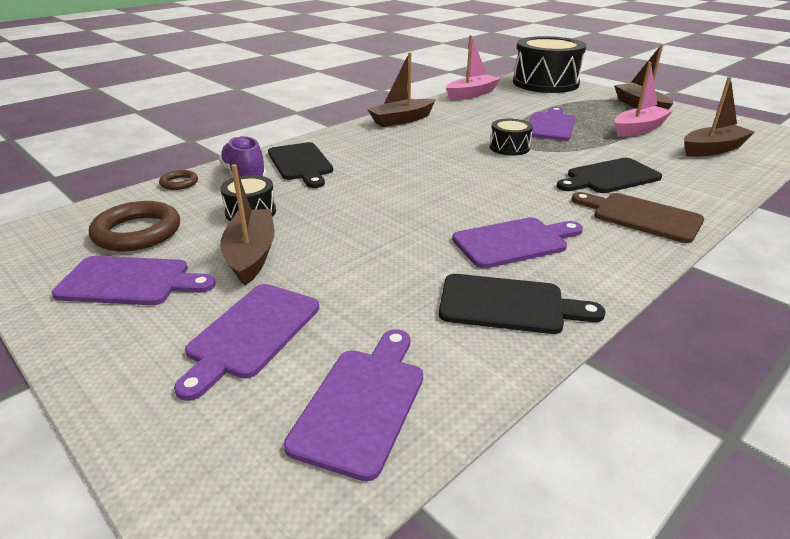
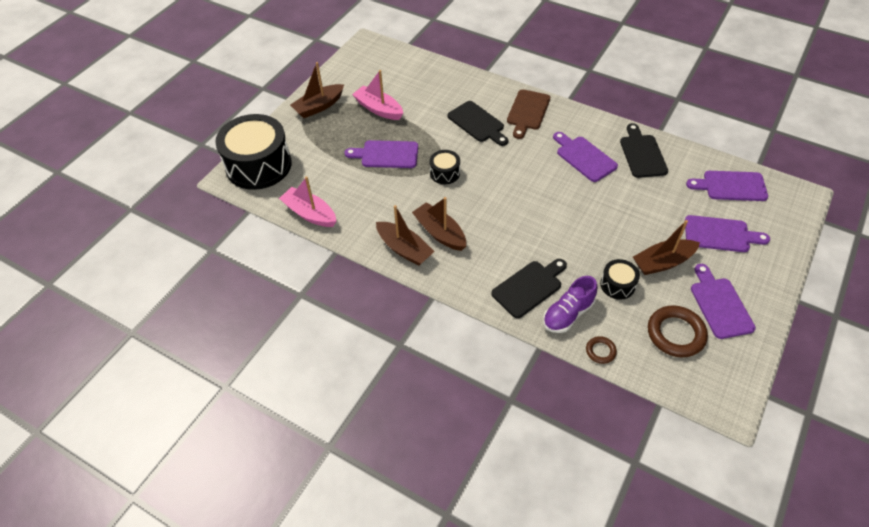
camera: 105 degrees left, 20 degrees up
brown boat [684,77,755,157] -> brown boat moved to [412,197,466,251]

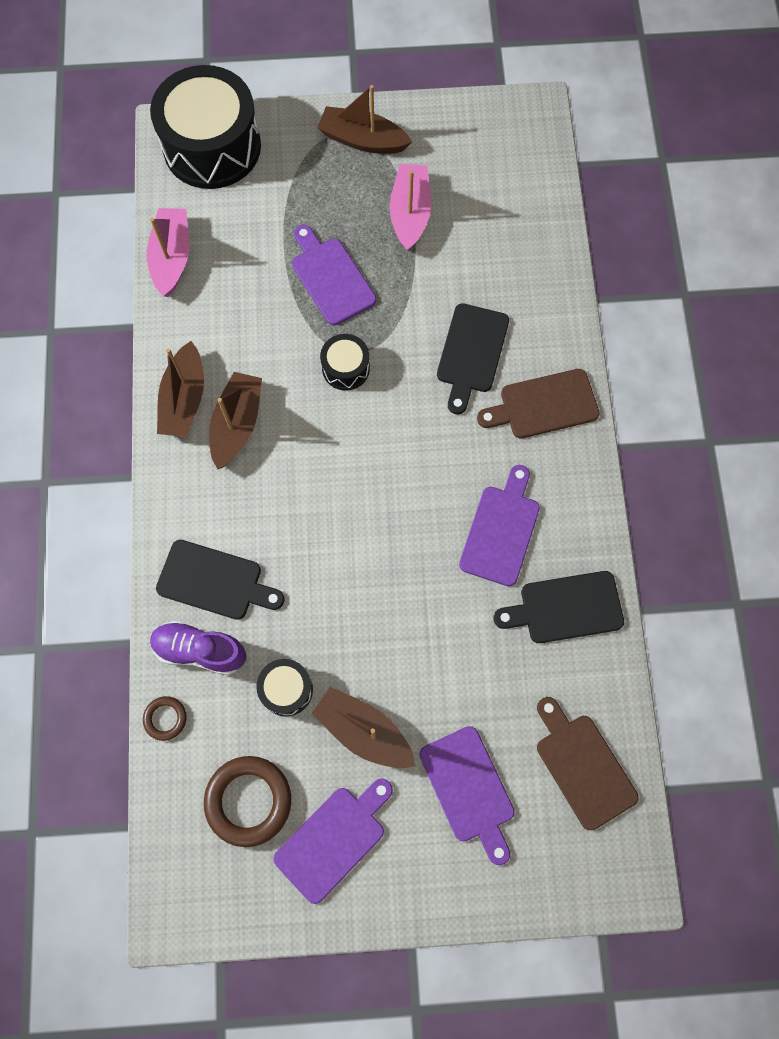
camera: 55 degrees right, 20 degrees up
black cutting board [620,123,668,178] -> black cutting board turned 150 degrees counterclockwise [494,571,624,643]
purple cutting board [686,171,768,201] -> brown cutting board [537,697,638,830]

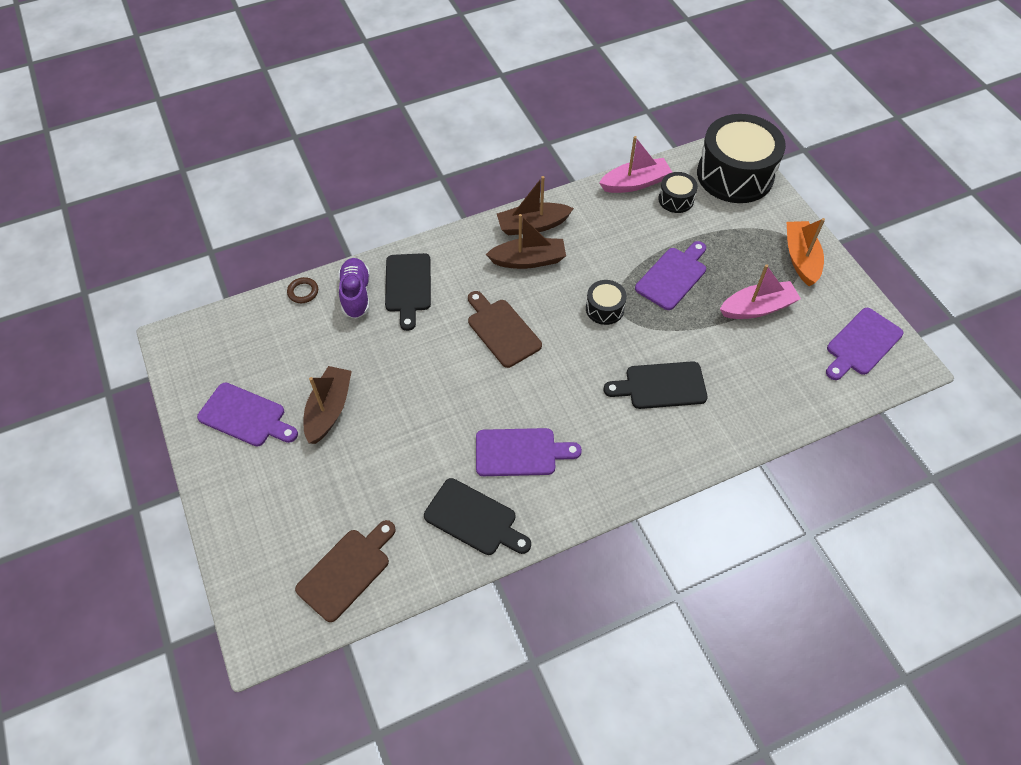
camera: 70 degrees right, 15 degrees down
brown ring [204,756,291,847] -> none
black drum [256,659,313,717] -> black drum moved to [658,172,698,213]
brown boat [317,85,412,154] -> orange boat [786,218,825,286]
purple cutting board [419,726,515,865] -> purple cutting board moved to [826,308,903,380]
brown cutting board [477,369,600,438] -> brown cutting board moved to [468,291,542,368]
black cutting board [494,571,624,643] -> black cutting board turned 150 degrees clockwise [424,478,531,555]

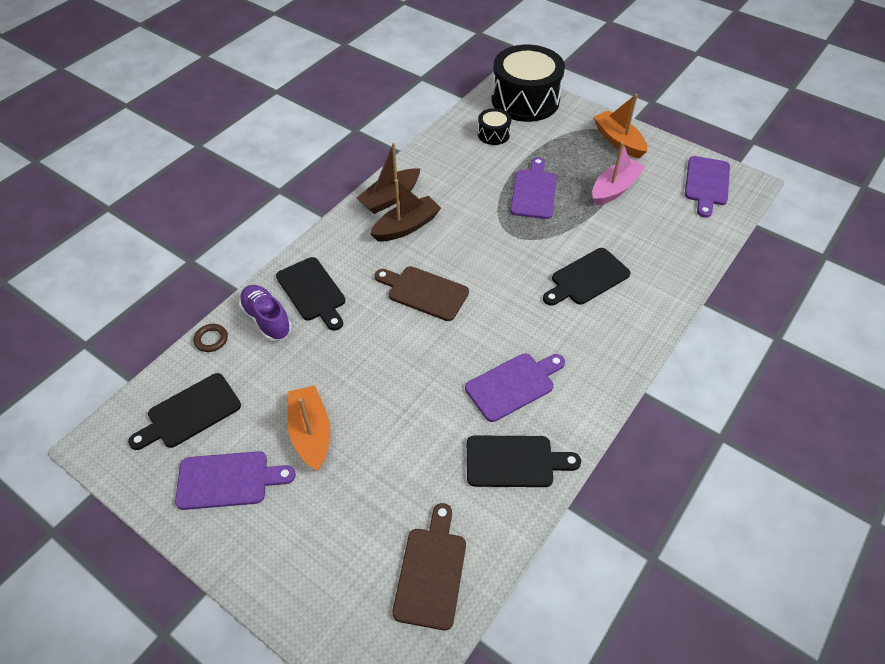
camera: 30 degrees left, 5 degrees down
brown boat [304,366,352,444] -> orange boat [288,385,330,471]
black drum [586,280,627,325] -> none
pink boat [599,136,672,193] -> none
none -> black cutting board [128,373,241,450]

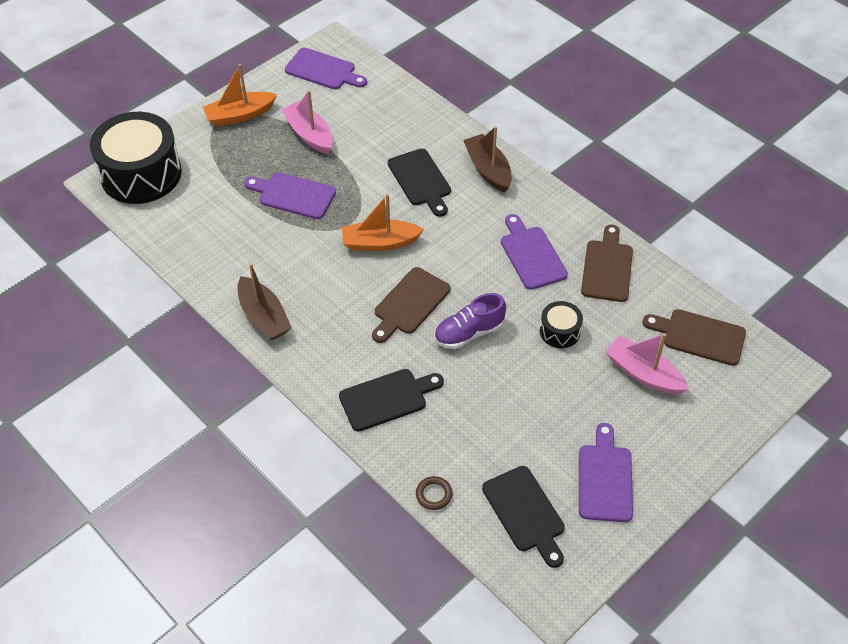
camera: 80 degrees left, 0 degrees up
purple shoe [239,285,292,341] -> purple shoe moved to [434,293,506,349]
orange boat [288,385,330,471] -> orange boat moved to [342,194,424,251]
brown boat [370,179,441,241] -> brown boat moved to [463,126,512,193]
black cutting board [467,435,581,487] -> brown cutting board [581,225,633,302]
black drum [478,108,511,145] -> black drum moved to [540,301,583,348]
none -> pink boat [605,333,689,394]

